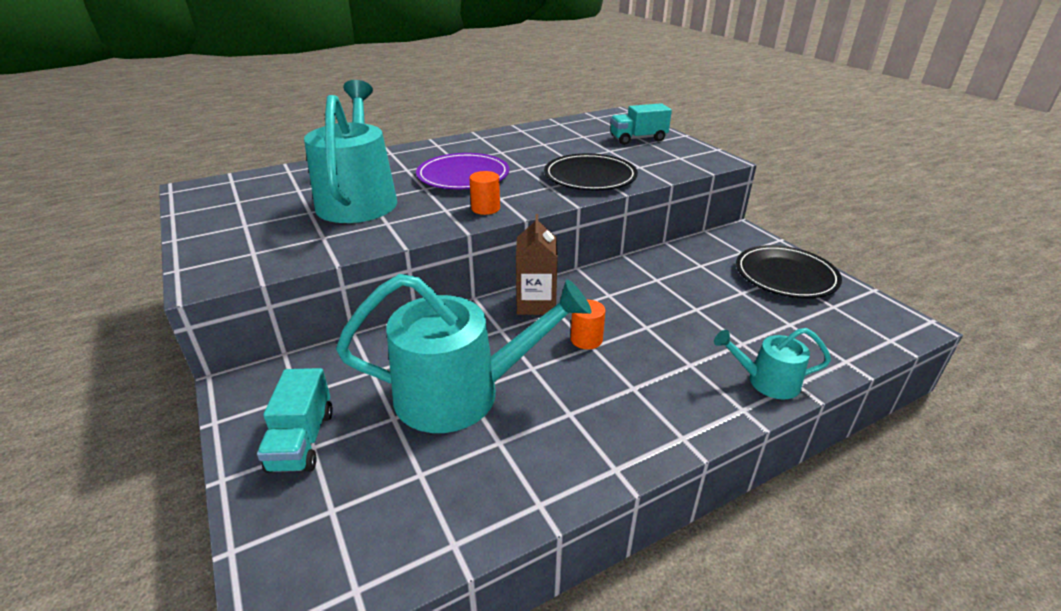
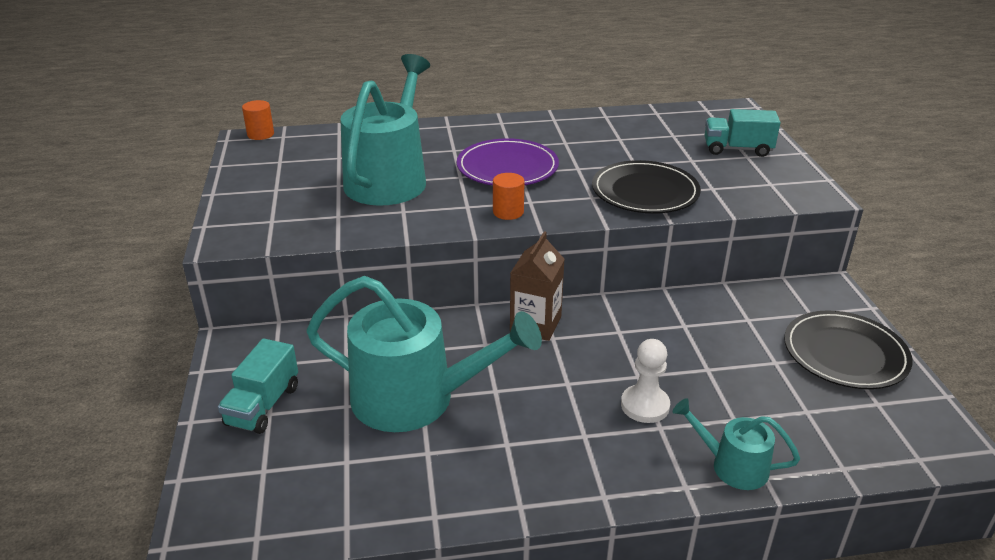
camera: 20 degrees right, 0 degrees up
orange cylinder [571,300,605,349] -> orange cylinder moved to [242,100,274,140]
none -> white pawn [621,339,670,423]

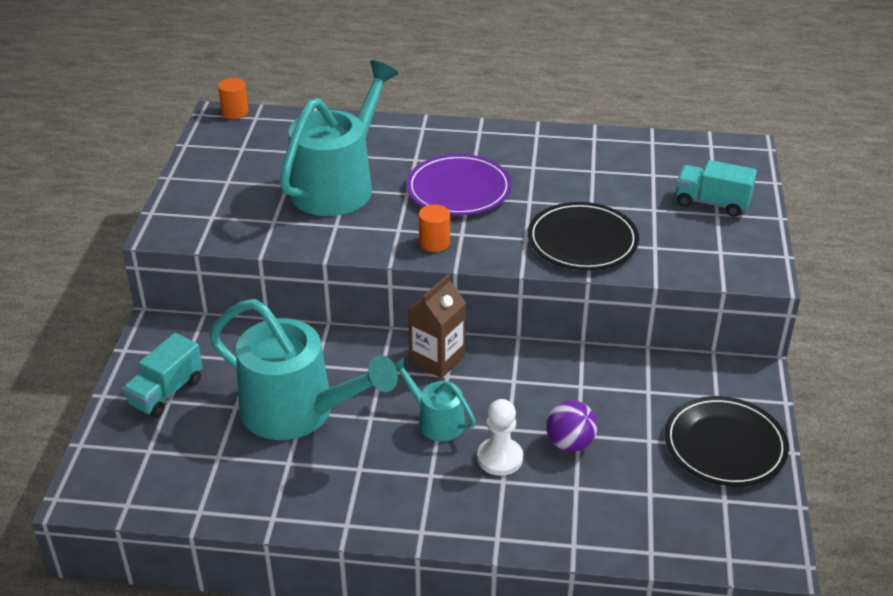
camera: 15 degrees right, 5 degrees up
turquoise watering can [673,398,800,490] -> turquoise watering can moved to [394,358,476,442]
none -> purple ball [546,400,598,452]

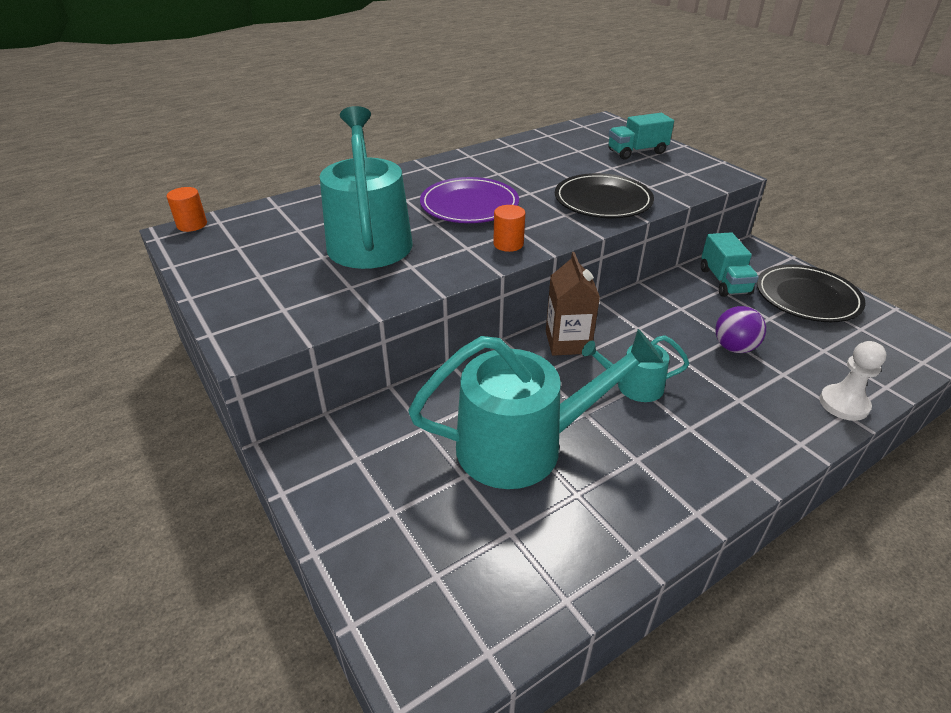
camera: 40 degrees left, 0 degrees up
turquoise truck [123,333,203,418] -> turquoise truck moved to [701,232,759,297]
white pawn [477,399,523,476] -> white pawn moved to [819,341,887,421]

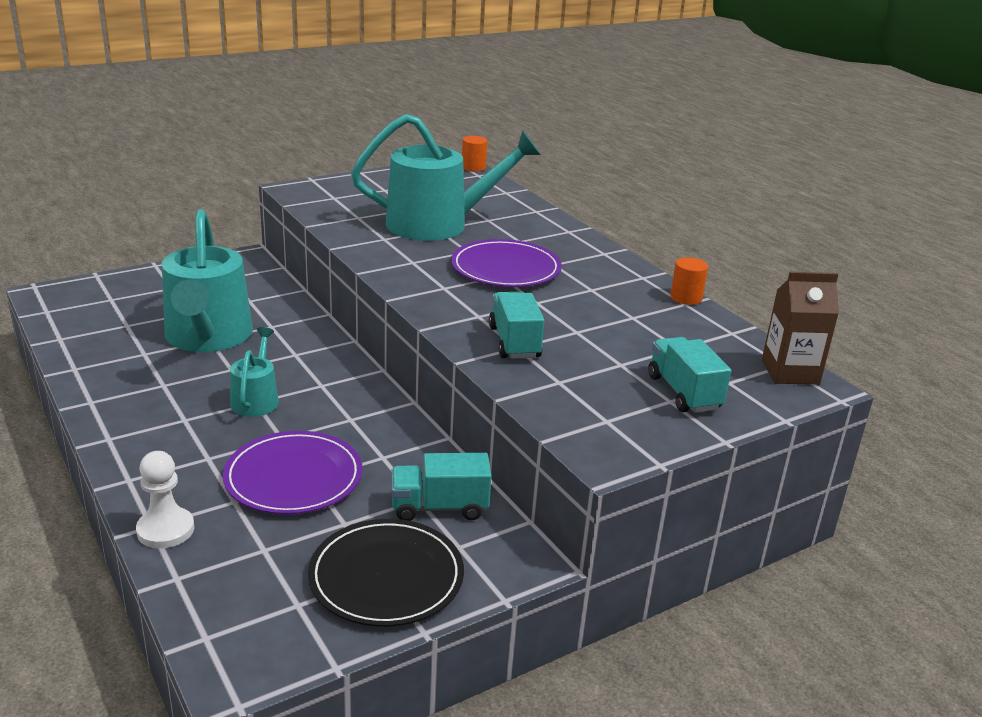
camera: 90 degrees right, 10 degrees down
orange cylinder [493,205,525,252] -> orange cylinder moved to [670,257,708,305]
brown carton [546,252,600,356] -> brown carton moved to [762,272,839,385]
black plate [555,173,654,218] -> turquoise truck [489,292,544,359]
purple ball [715,306,766,353] -> purple plate [223,431,362,514]

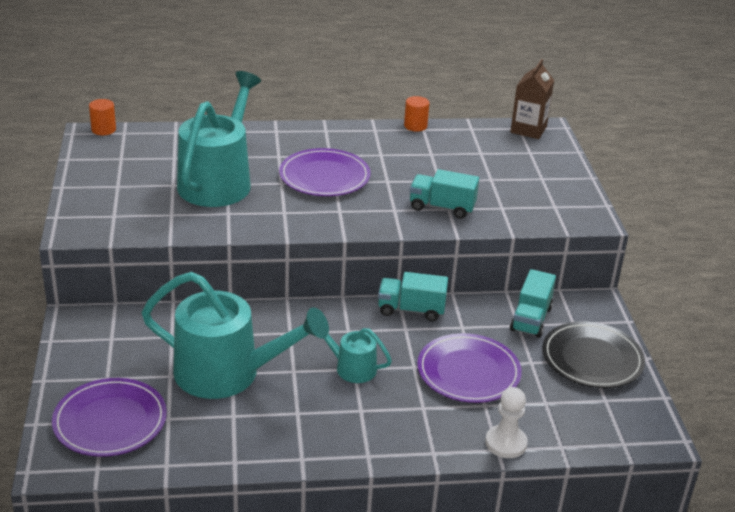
camera: 65 degrees left, 5 degrees up
turquoise truck [648,337,731,413] -> turquoise truck moved to [378,272,448,321]
none -> purple plate [52,378,167,457]

